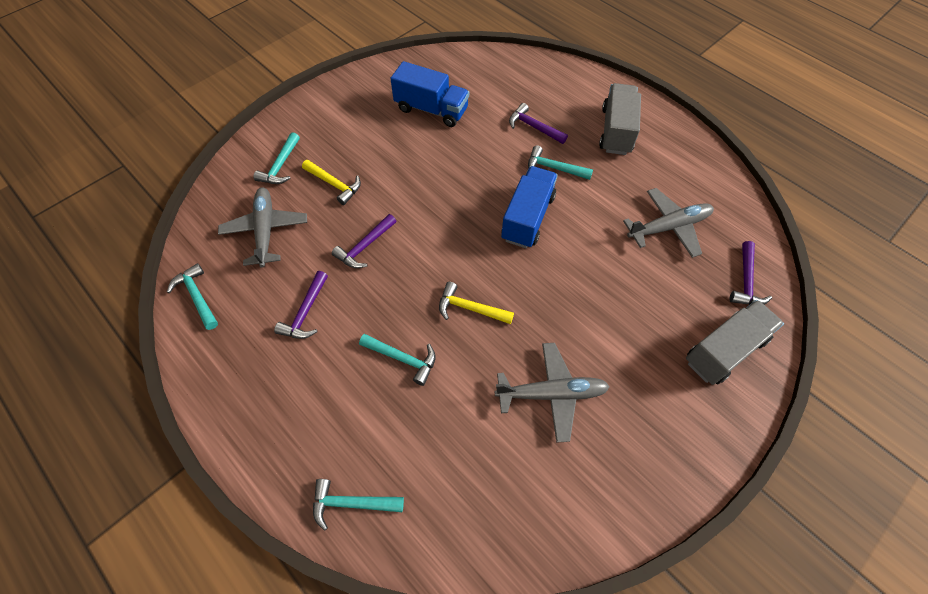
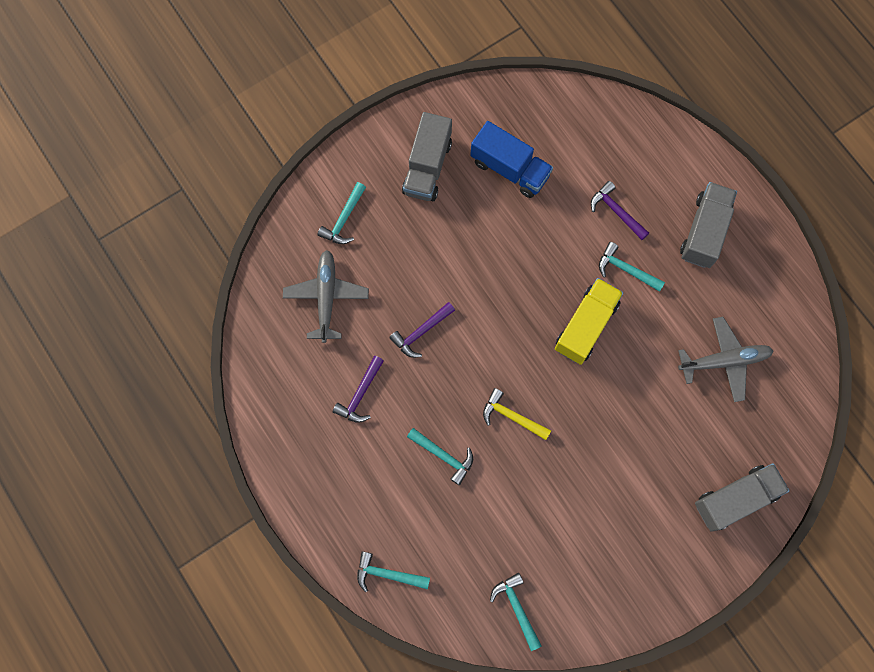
camera: 10 degrees right, 15 degrees up
turquoise hammer [167,263,218,330] -> turquoise hammer moved to [490,573,542,651]
yellow hammer [302,160,361,205] -> none
grey plane [495,343,610,443] -> none
blue truck [501,166,558,248] -> yellow truck [555,278,623,365]
purple hammer [730,241,772,305] -> none
none -> grey truck [402,112,452,201]

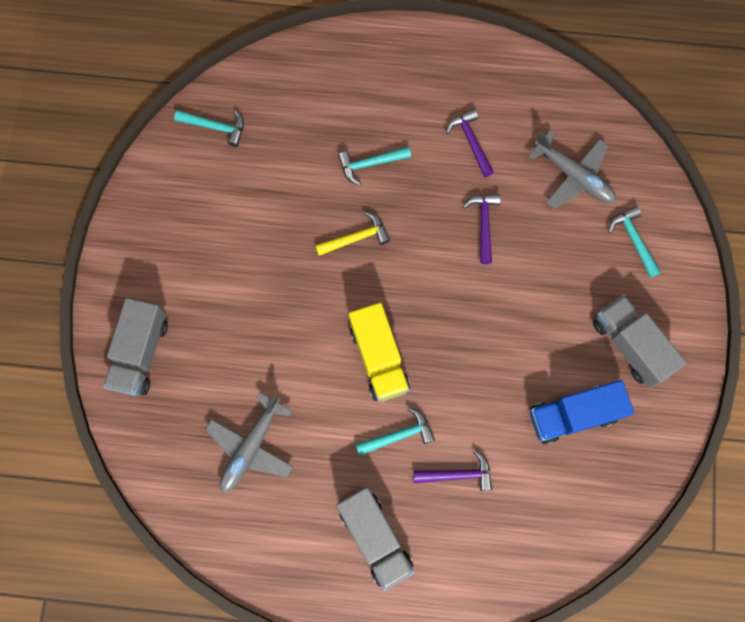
camera: 130 degrees right, 0 degrees up
turquoise hammer [357,551,430,592] -> none

